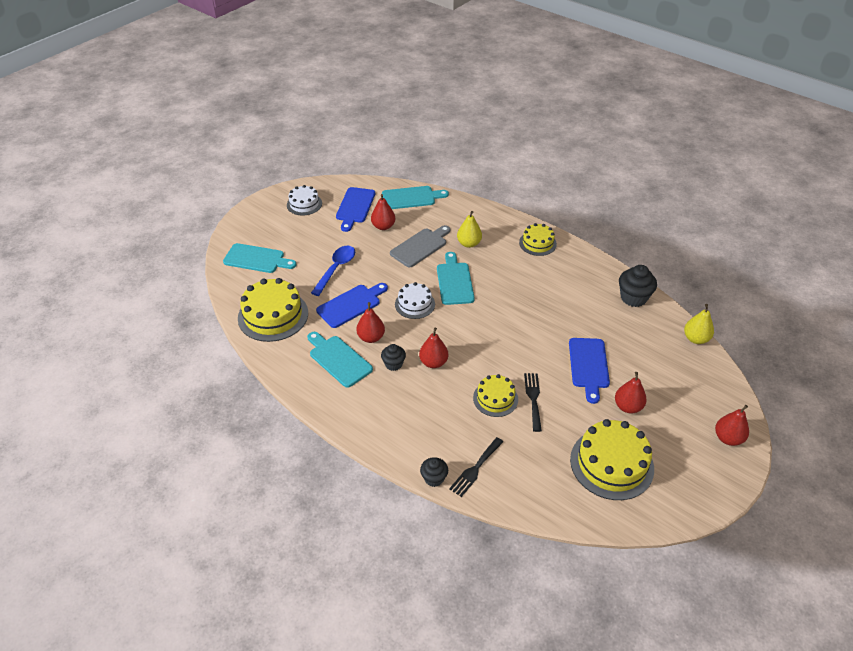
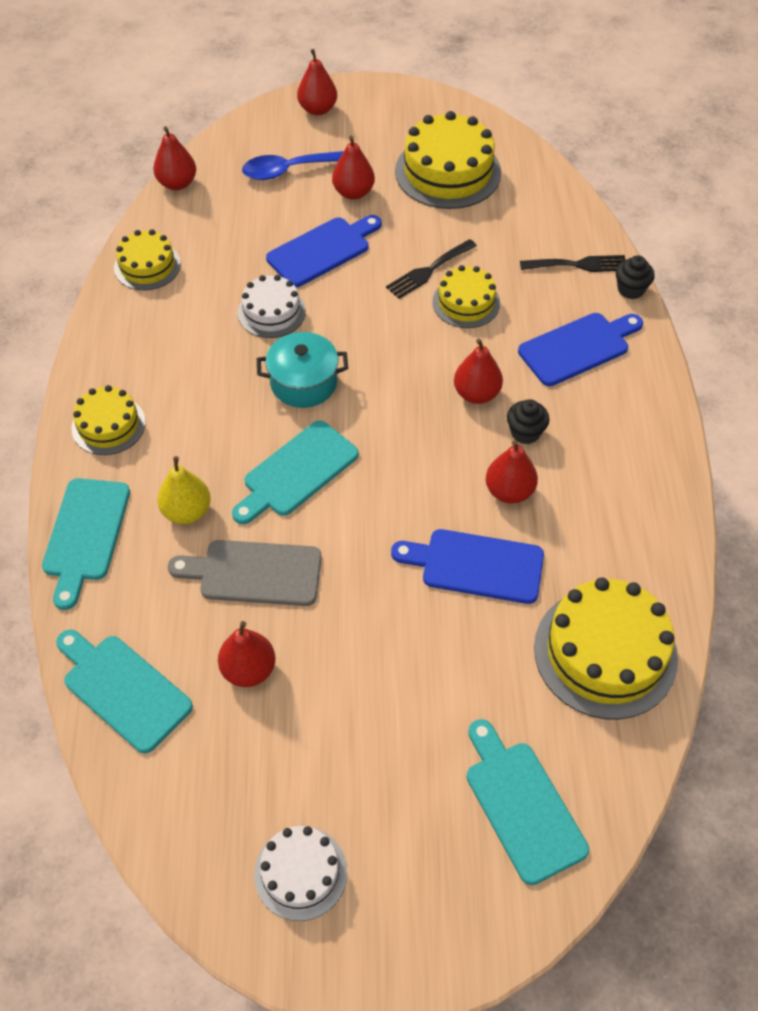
camera: 130 degrees left, 10 degrees up
turquoise cutting board [307,332,373,388] -> turquoise cutting board moved to [42,478,130,610]
blue spoon [311,245,355,296] -> blue spoon moved to [242,151,344,180]
blue cutting board [336,187,375,232] -> blue cutting board moved to [518,313,643,386]
white cake [395,282,435,319] -> white cake moved to [238,275,306,338]
black cupcake [619,265,657,307] -> yellow cake [114,229,181,290]
yellow pear [684,304,714,344] -> red pear [153,126,196,190]
none -> turquoise pot [257,332,348,408]

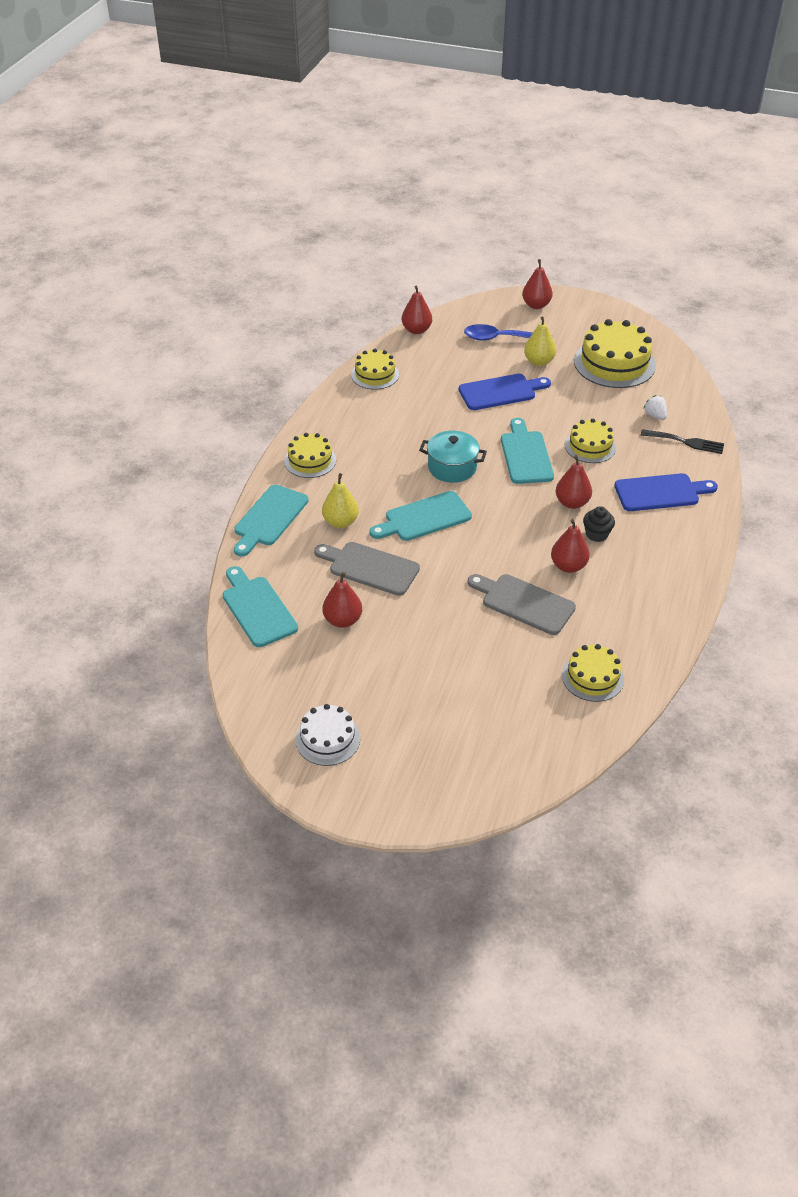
camera: 20 degrees right, 10 degrees down
white cake [238,275,306,338] -> none
red pear [332,136,375,200] -> yellow pear [524,317,556,366]
black fork [386,239,477,299] -> none
blue cutting board [391,529,544,604] -> grey cutting board [468,574,576,635]
turquoise cutting board [467,719,589,885] -> turquoise cutting board moved to [501,418,554,484]
yellow cake [534,577,678,719] -> yellow cake [562,644,624,702], size x0.58
black cupcake [616,255,655,299] -> none
none -> white strawberry [643,395,667,420]

